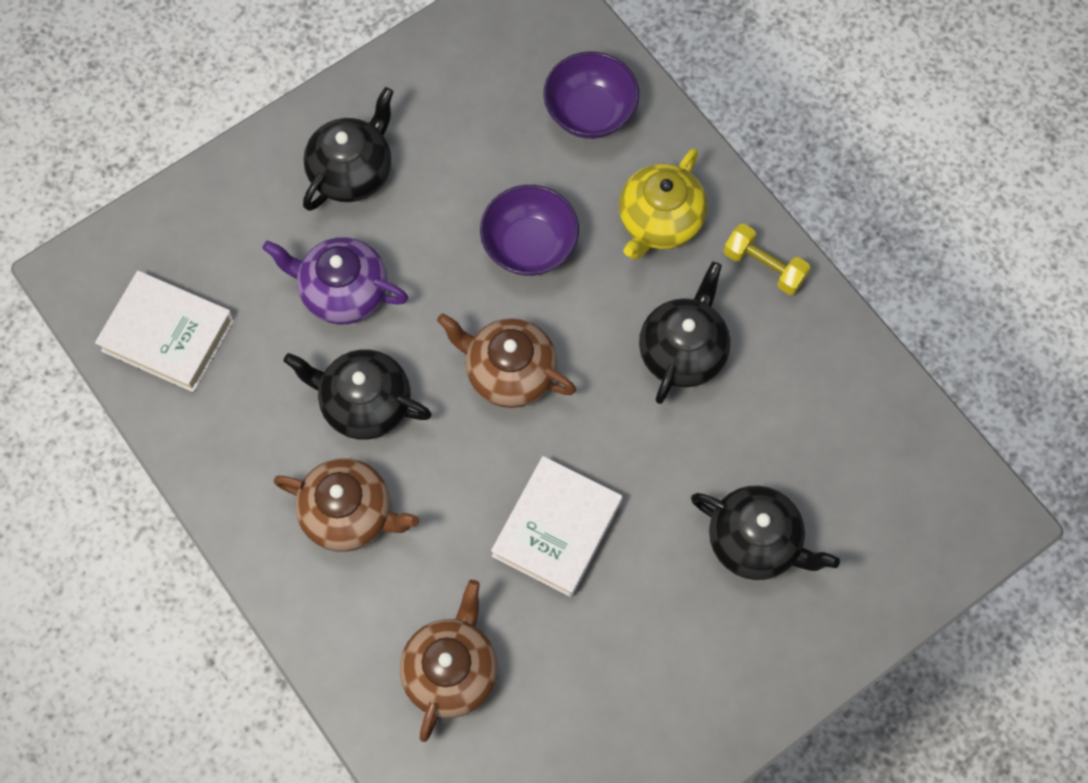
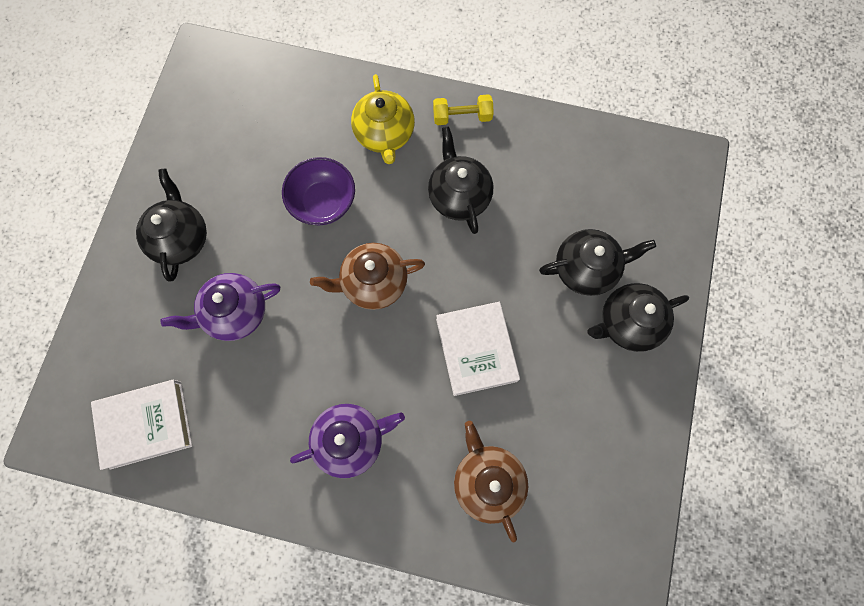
camera: 40 degrees left, 5 degrees up
brown teapot [274,458,419,552] -> purple teapot [290,404,405,478]
black teapot [283,349,432,440] -> black teapot moved to [587,283,689,352]
purple bowl [543,51,639,139] -> none

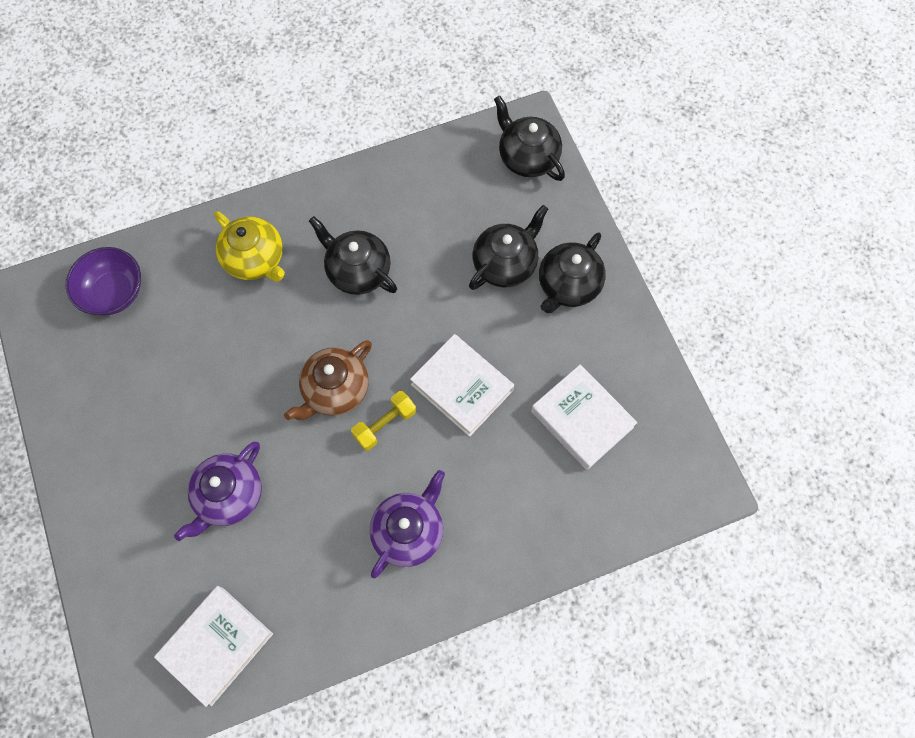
camera: 35 degrees left, 5 degrees down
black teapot [136,169,207,281] -> black teapot moved to [494,95,565,181]
purple bowl [282,157,355,225] -> purple bowl moved to [66,247,141,316]
yellow dumbbell [433,94,494,125] -> yellow dumbbell moved to [351,391,416,451]
brown teapot [454,421,528,542] -> none
none -> white book [531,364,638,470]

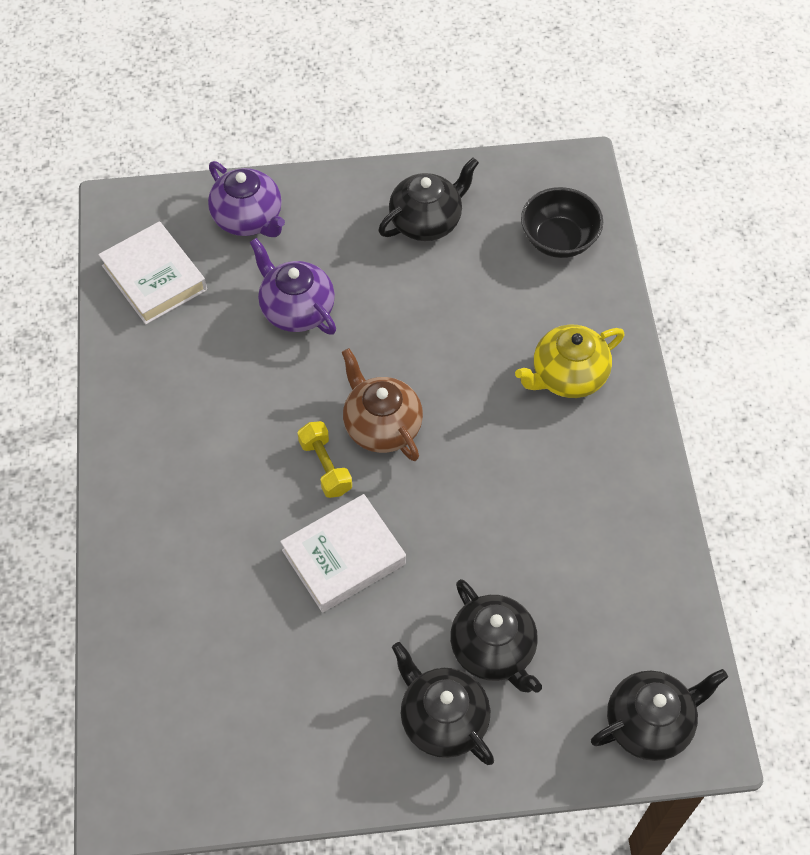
camera: 105 degrees right, 10 degrees down
purple bowl [66,247,141,316] -> black bowl [521,187,603,258]
black teapot [309,216,397,295] -> black teapot moved to [378,157,479,241]
purple teapot [370,470,445,578] -> purple teapot moved to [208,161,285,237]
white book [531,364,638,470] -> none

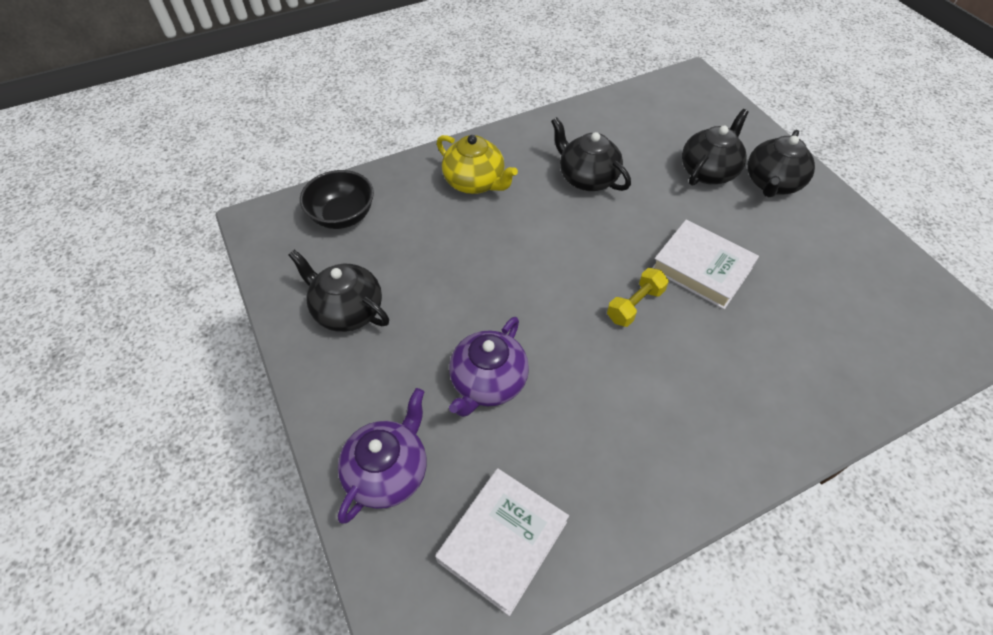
camera: 110 degrees left, 5 degrees down
brown teapot [342,348,423,461] -> none
black teapot [591,669,728,761] -> black teapot moved to [551,117,631,191]

